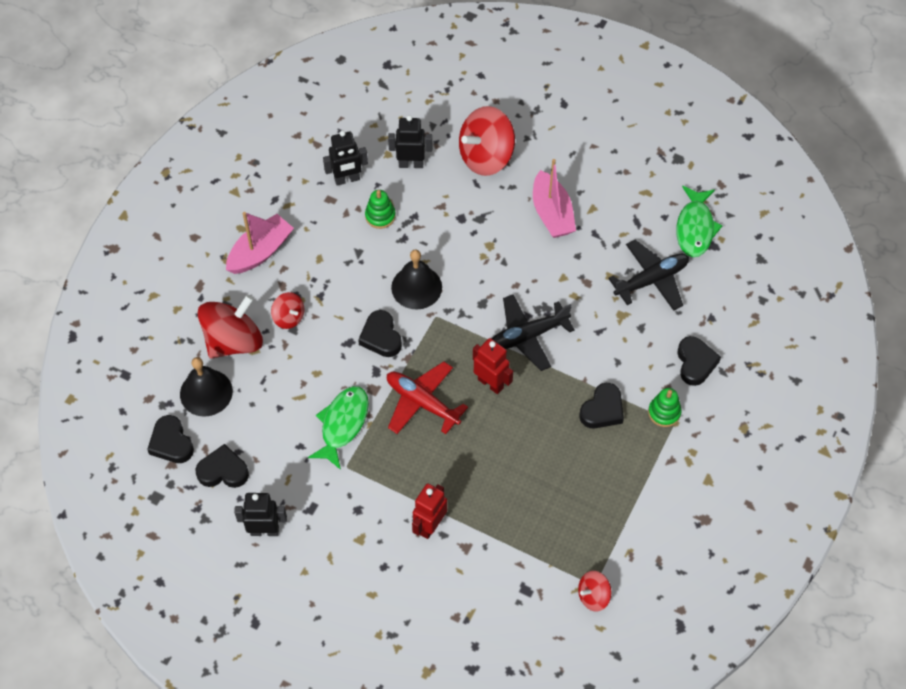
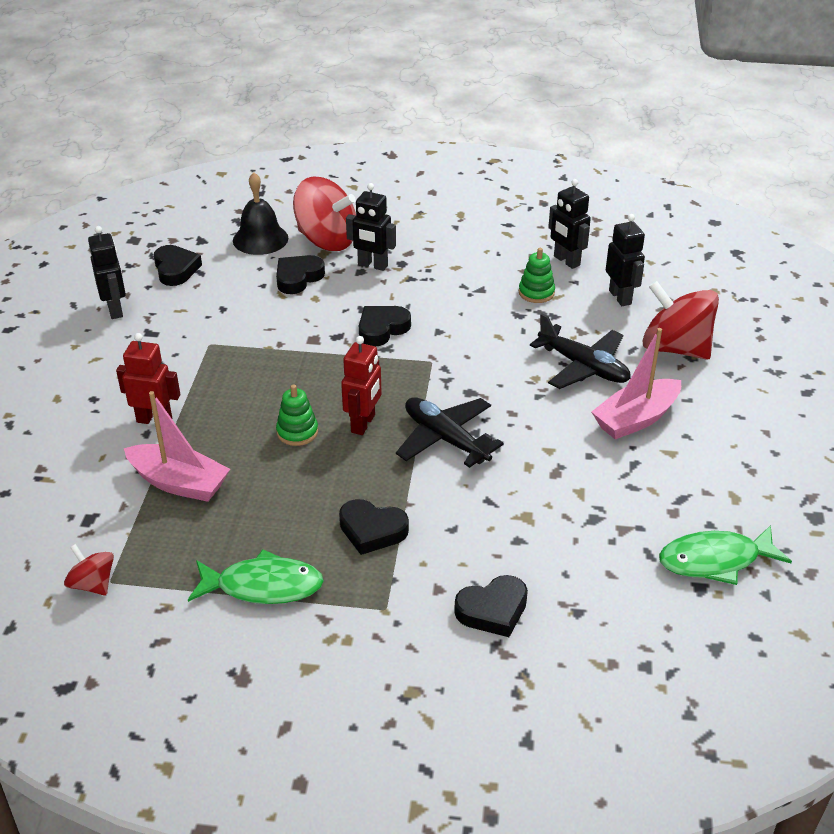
camera: 70 degrees right, 20 degrees down
black heart [147,415,194,463] -> black heart moved to [276,255,325,294]
pink boat [226,212,294,274] -> pink boat moved to [124,391,230,502]
red spinning top [271,292,304,329] -> black robot [346,183,396,271]
green fish [308,386,369,470] -> green fish moved to [188,549,324,604]
red plane [387,362,468,434] -> none
black bell [391,249,442,309] -> none
black plane [608,240,689,311] -> black plane moved to [530,313,631,389]
green stacking toy [648,388,681,427] -> green stacking toy moved to [276,384,318,446]

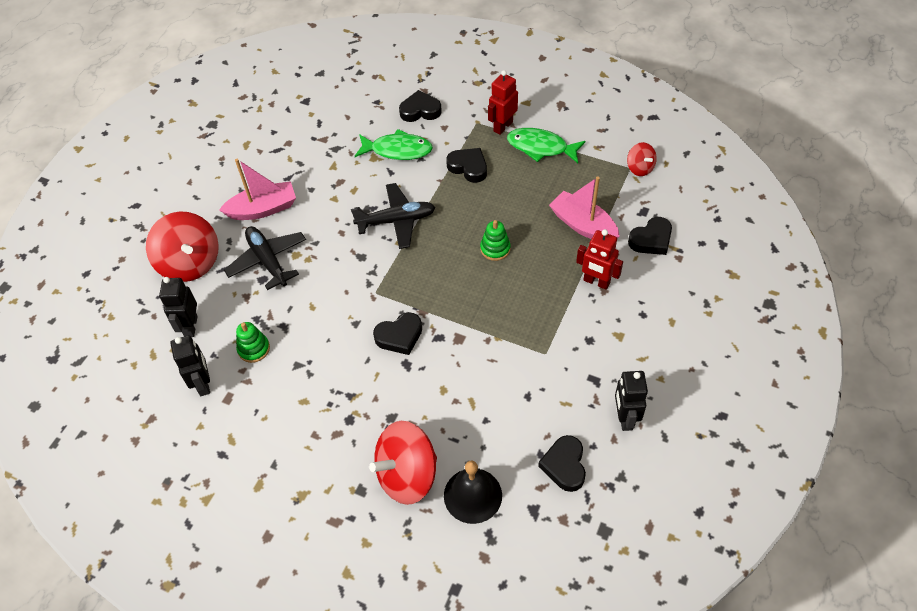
camera: 160 degrees left, 15 degrees up
black heart [276,255,325,294] -> black heart moved to [628,217,672,255]
red spinning top [293,176,356,251] -> red spinning top turned 75 degrees counterclockwise [369,421,437,505]
red robot [341,336,382,435] -> red robot moved to [488,70,518,135]
black robot [346,183,396,271] -> none
black plane [396,397,504,468] -> black plane turned 75 degrees counterclockwise [351,183,436,249]
green fish [659,525,792,585] -> green fish moved to [355,129,433,160]

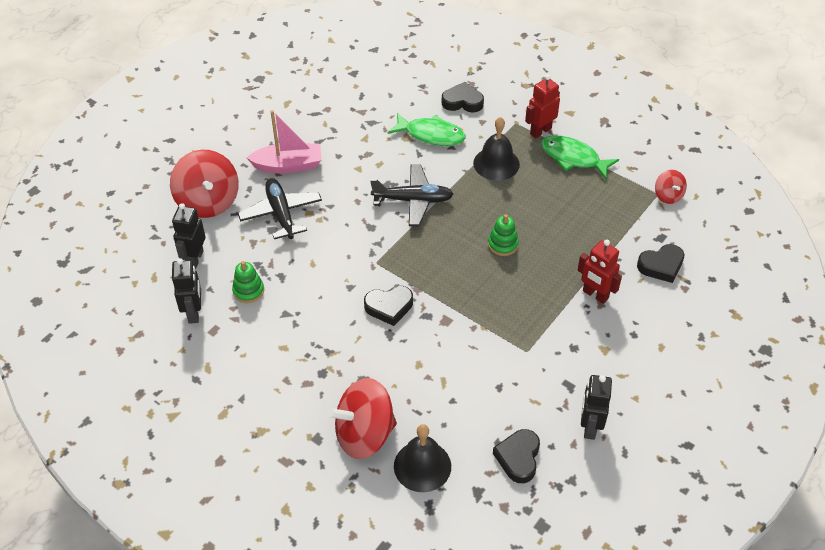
camera: 10 degrees right, 5 degrees down
black heart [446,148,487,183] -> black bell [473,117,520,181]
pink boat [549,177,620,239] -> none

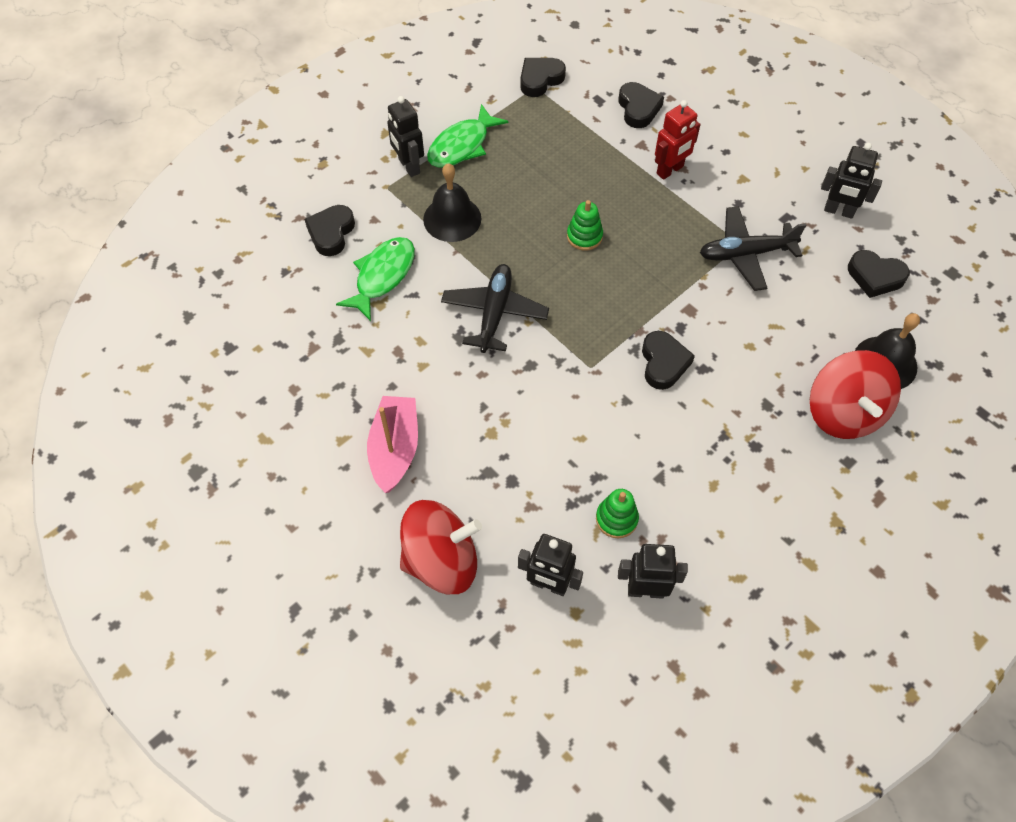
camera: 80 degrees left, 10 degrees up
black plane [238,178,322,239] -> black plane moved to [700,206,806,291]
red robot [525,74,560,138] -> black robot [387,96,424,177]
red spinning top [655,170,687,204] -> black heart [520,58,566,97]

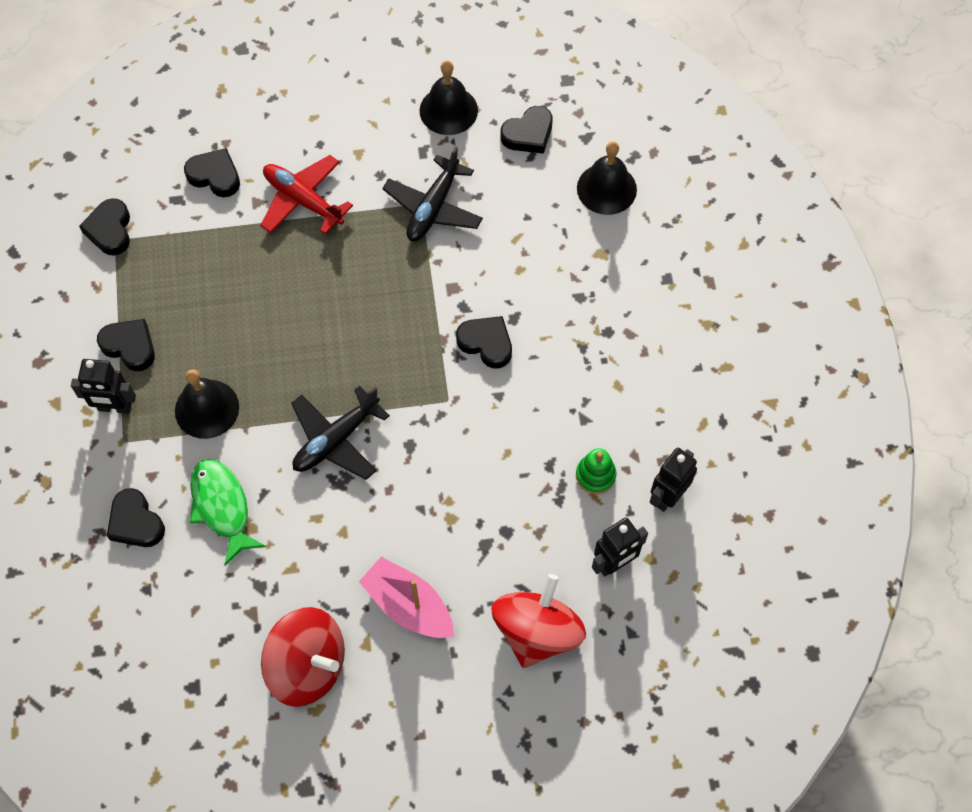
camera: 55 degrees left, 5 degrees up
green fish [427,104,508,168] -> black heart [97,319,155,371]
black plane [441,264,549,353] -> black plane turned 90 degrees counterclockwise [291,386,390,480]
green stacking toy [567,200,603,251] -> none
red robot [655,100,700,180] -> red plane [260,155,353,235]
red spinning top [810,350,901,439] -> red spinning top moved to [261,607,345,707]
black robot [821,143,882,219] -> black bell [420,61,478,135]

